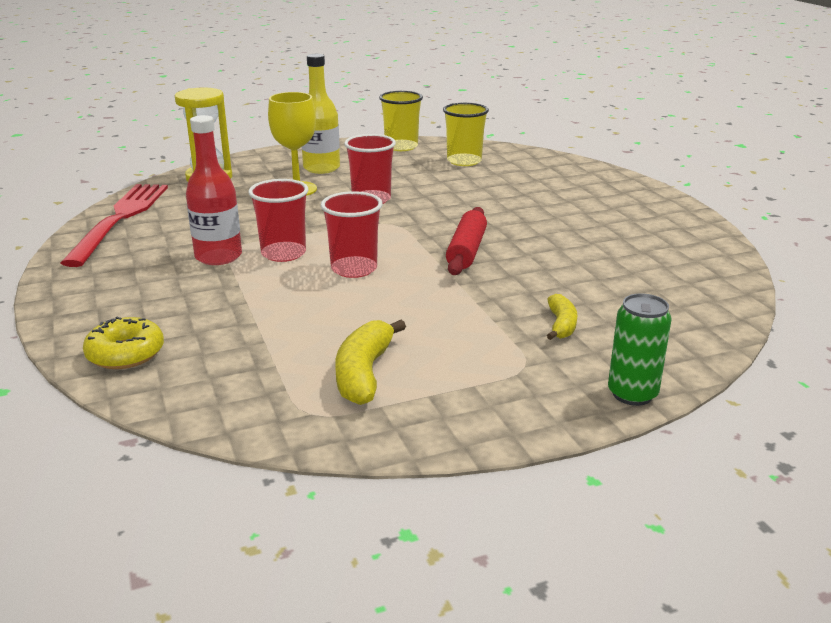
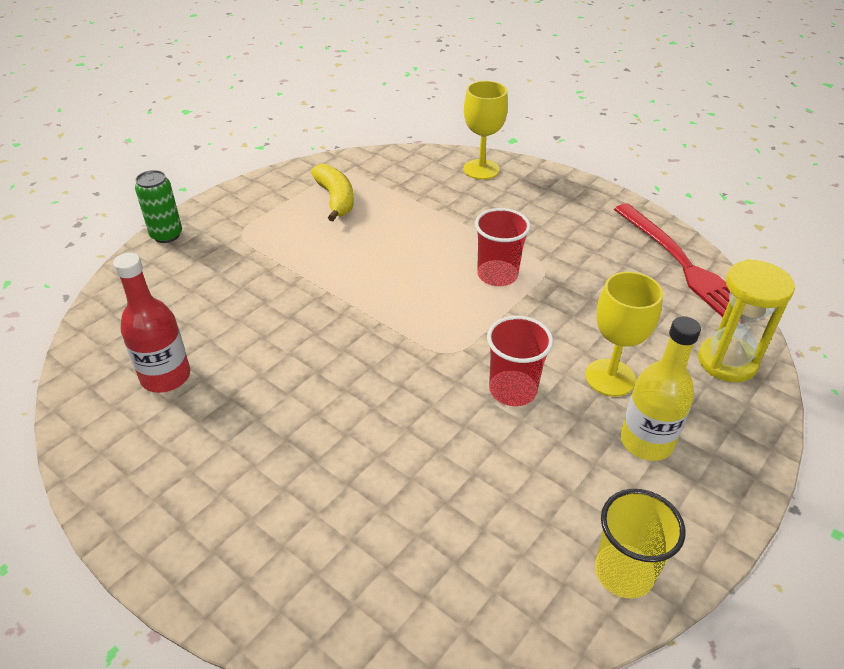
camera: 150 degrees right, 15 degrees up
yellow donut [83,317,164,369] -> yellow goblet [463,81,508,180]
red bottle [186,115,242,265] -> red bottle moved to [113,253,190,393]
red cup [321,191,383,278] -> none
yellow cup [443,103,489,166] -> none
red rolling pin [446,207,487,275] -> none
yellow banana [547,294,577,340] -> none

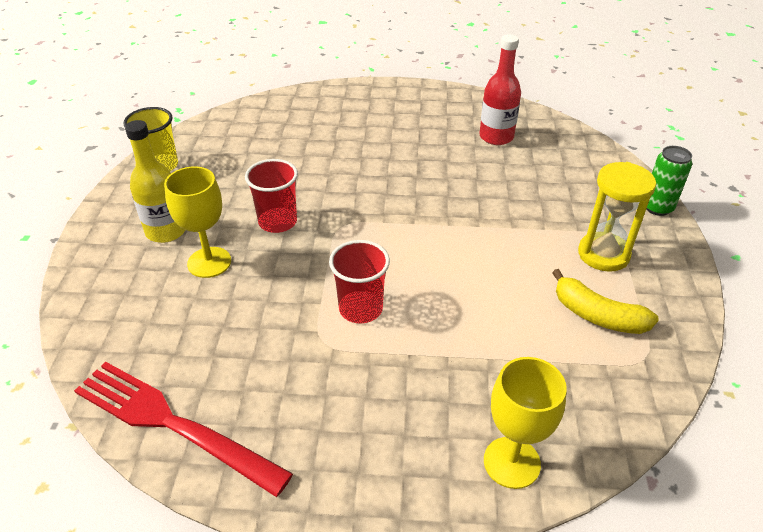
camera: 145 degrees right, 0 degrees up
yellow hourglass [698,259,795,382] -> yellow hourglass moved to [578,162,656,272]

